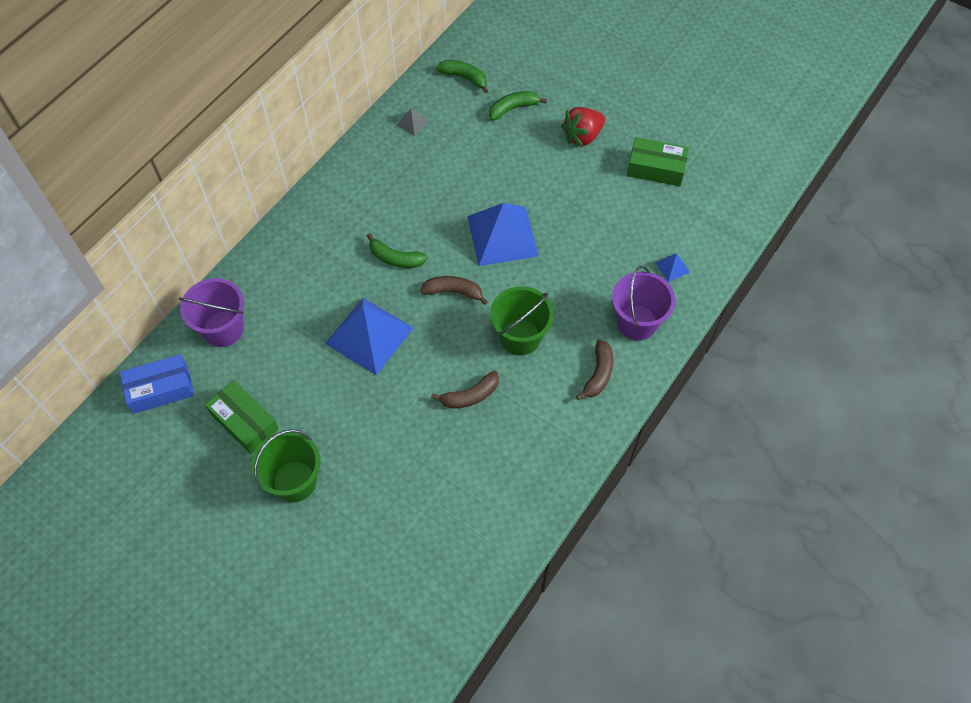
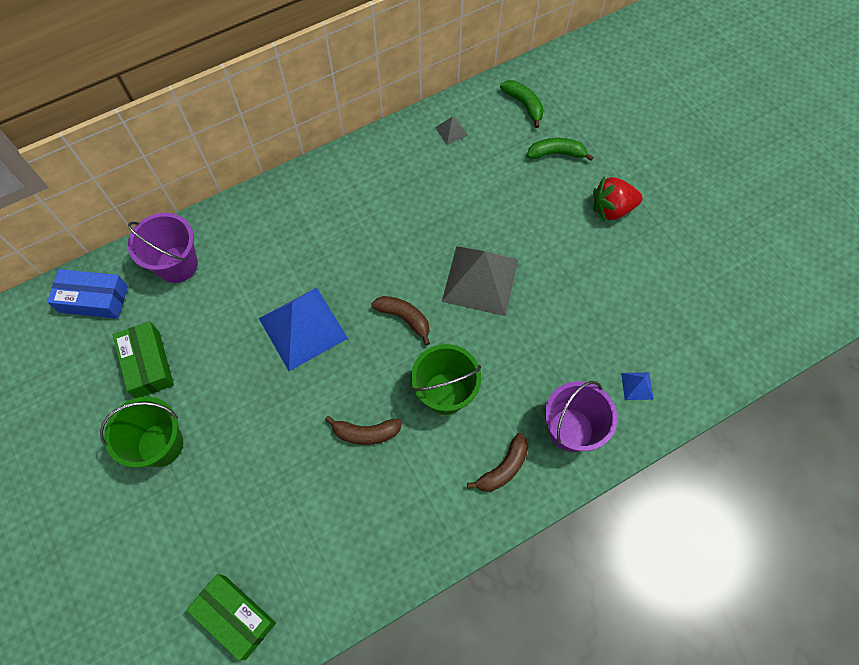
camera: 25 degrees right, 5 degrees up
green banana [367,233,427,268] -> none
blue pyramid [467,203,538,266] -> grey pyramid [442,246,518,316]
green box [627,137,689,186] -> green box moved to [186,574,276,661]

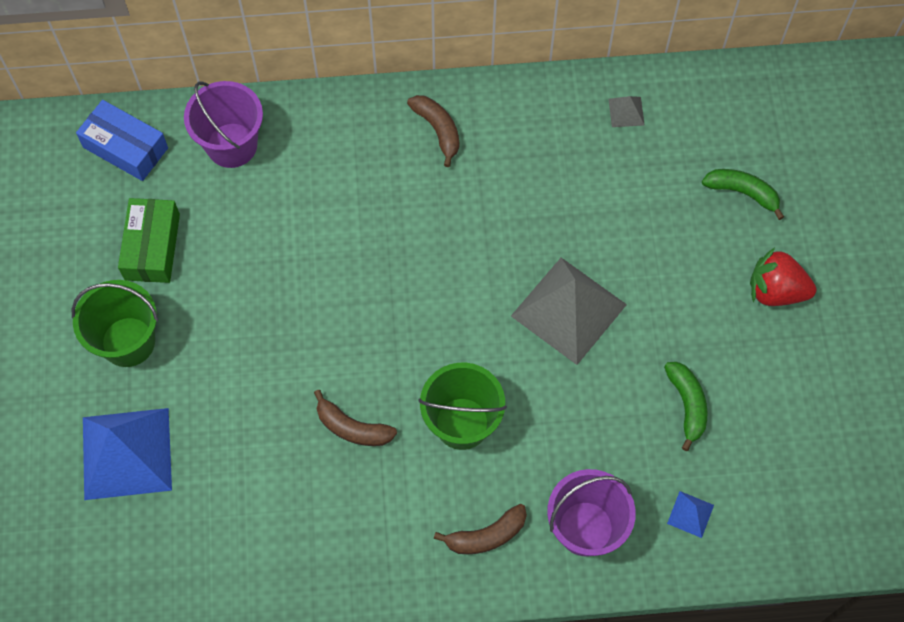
camera: 25 degrees right, 0 degrees up
green box [186,574,276,661] -> none
blue pyramid [259,287,348,371] -> blue pyramid moved to [83,408,172,500]
brown banana [371,296,430,345] -> brown banana moved to [407,95,459,167]
green banana [500,80,544,128] -> green banana moved to [664,362,707,451]

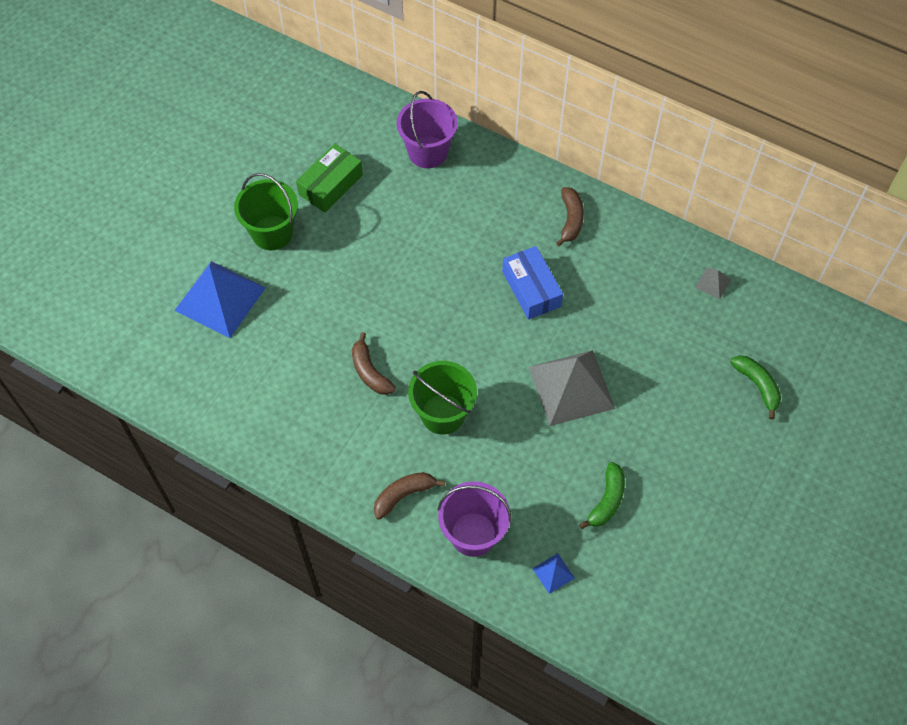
camera: 35 degrees right, 5 degrees down
blue box [76,100,168,181] -> blue box moved to [502,246,563,320]
brown banana [434,504,527,554] -> brown banana turned 135 degrees clockwise [374,472,445,520]
red strawberry [750,248,816,306] -> none

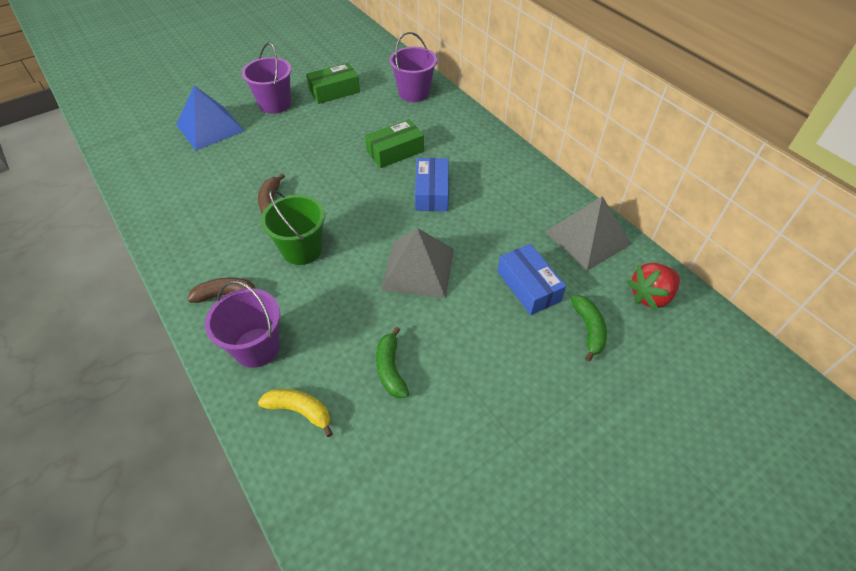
camera: 25 degrees right, 10 degrees down
green bucket [234,173,298,250] -> purple bucket [242,43,292,114]
blue pyramid [532,553,575,594] -> yellow banana [258,389,333,437]
brown banana [556,187,584,246] -> none
green banana [579,462,625,529] -> green banana turned 120 degrees clockwise [376,327,409,398]
grey pyramid [695,268,732,300] -> grey pyramid [545,196,632,271], size x2.39
none -> green box [365,119,424,168]
none -> blue box [497,244,566,315]
none -> red strawberry [627,263,680,310]

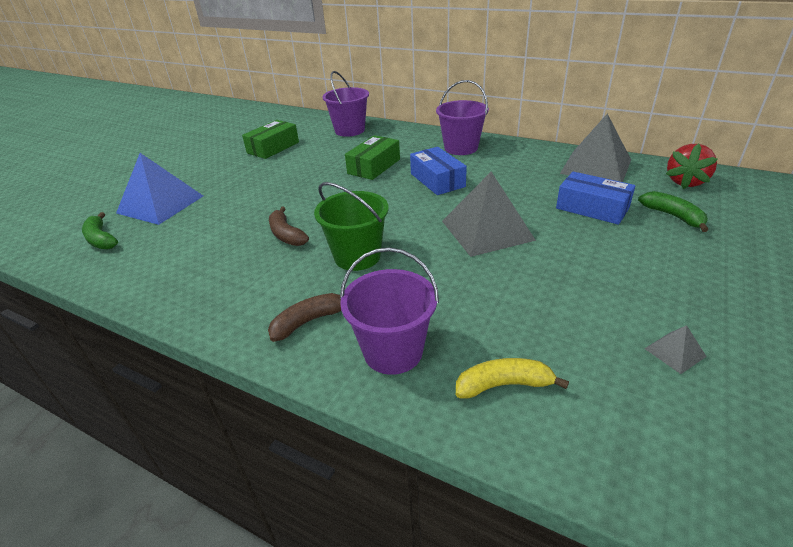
camera: 25 degrees left, 15 degrees down
purple bucket [242,43,292,114] -> purple bucket moved to [436,80,489,155]
green banana [376,327,409,398] -> green banana moved to [82,212,118,249]
none -> grey pyramid [644,325,707,374]

